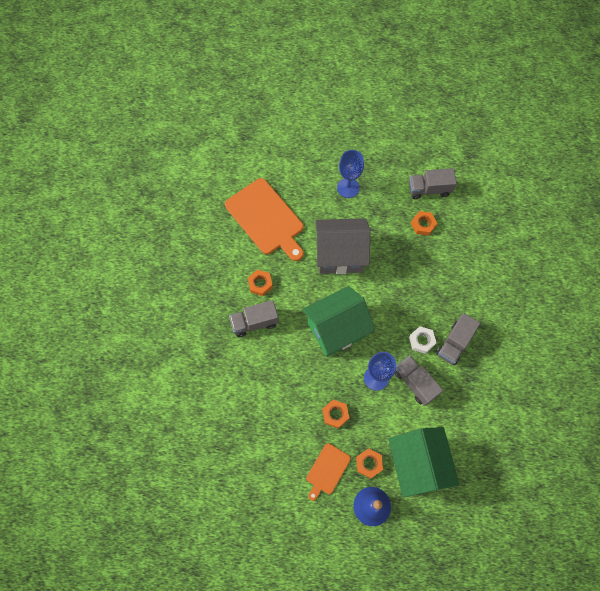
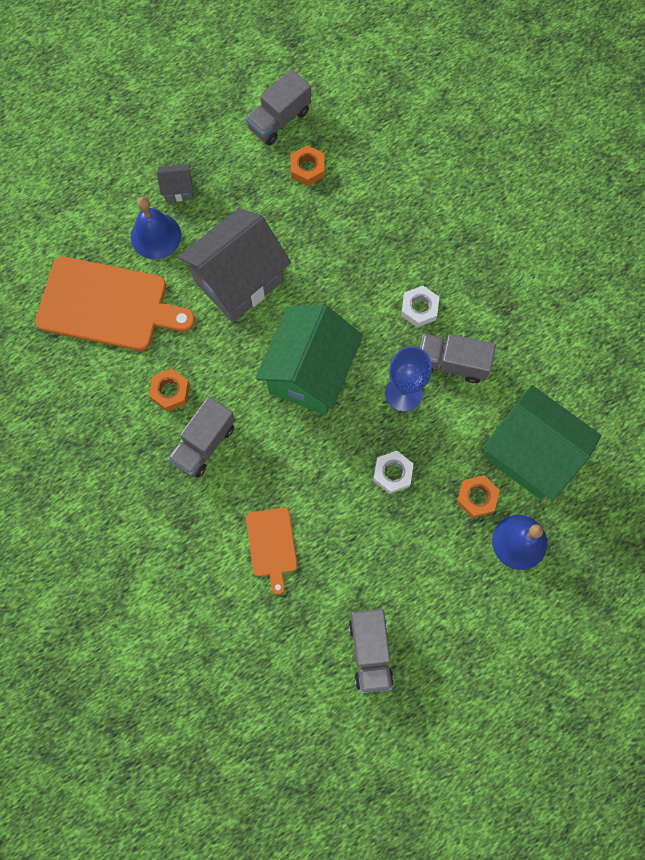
camera: 40 degrees left, 5 degrees up
orange cutting board [306,443,351,501] -> orange cutting board moved to [246,507,297,595]
orange nut [322,399,349,428] -> white nut [373,451,414,494]
blue goblet [337,150,364,198] -> grey house [157,164,193,202]
grey truck [436,313,480,365] -> grey truck moved to [349,609,393,693]
none -> blue bell [131,197,181,259]

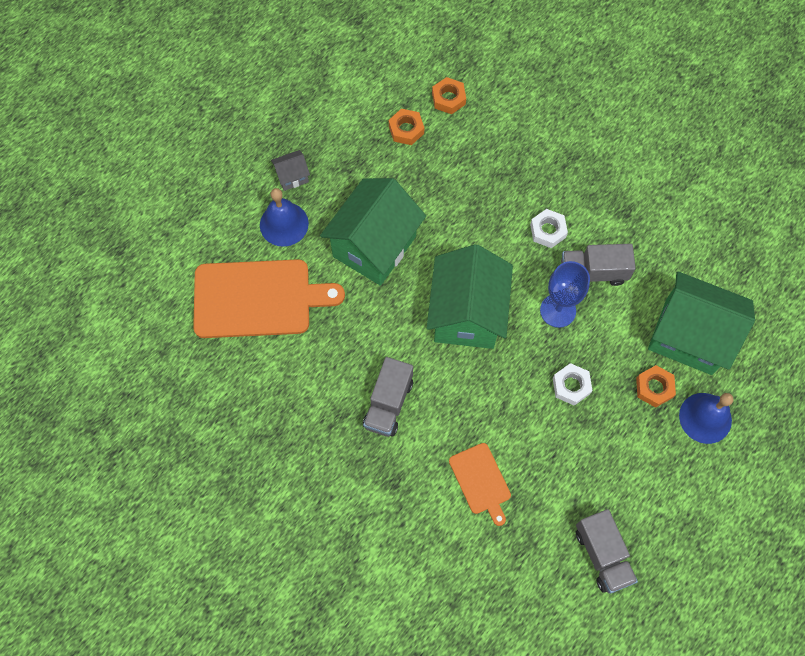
camera: 15 degrees left, 5 degrees down
orange nut [149,368,190,411] -> orange nut moved to [432,77,466,114]
grey house [178,208,291,322] -> green house [320,178,426,286]
grey truck [245,69,311,145] -> none

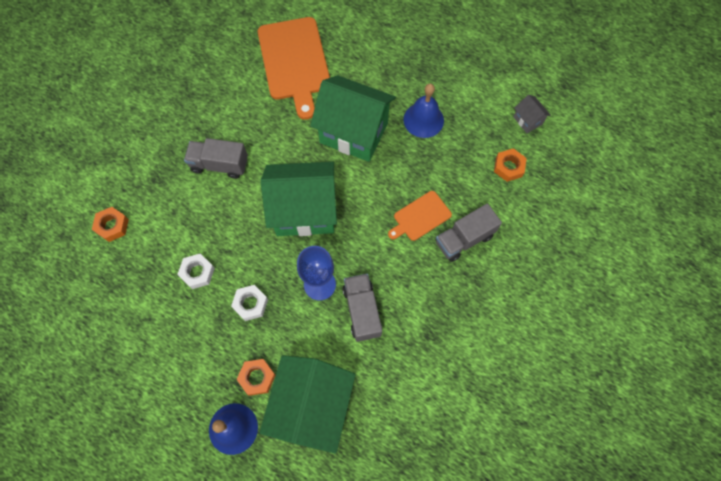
camera: 80 degrees right, 0 degrees up
blue bell [260,188,309,247] -> blue bell moved to [404,84,444,138]
grey house [271,150,310,191] -> grey house moved to [513,95,551,133]
orange nut [389,109,424,145] -> orange nut moved to [92,207,129,242]
orange cutting board [449,443,511,526] -> orange cutting board moved to [388,191,452,241]
white nut [530,209,568,248] -> white nut moved to [177,253,215,289]
grey truck [576,509,638,594] -> grey truck moved to [436,203,502,262]

